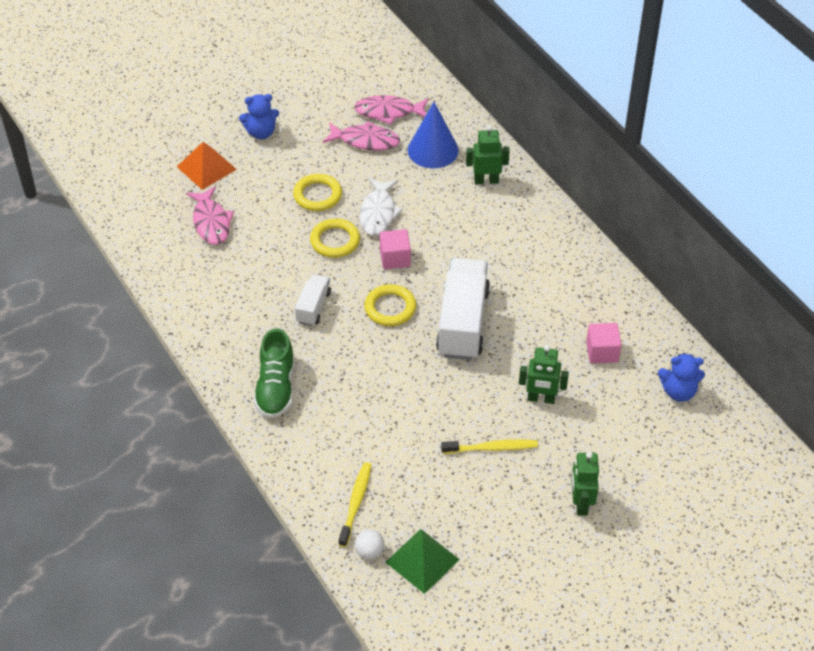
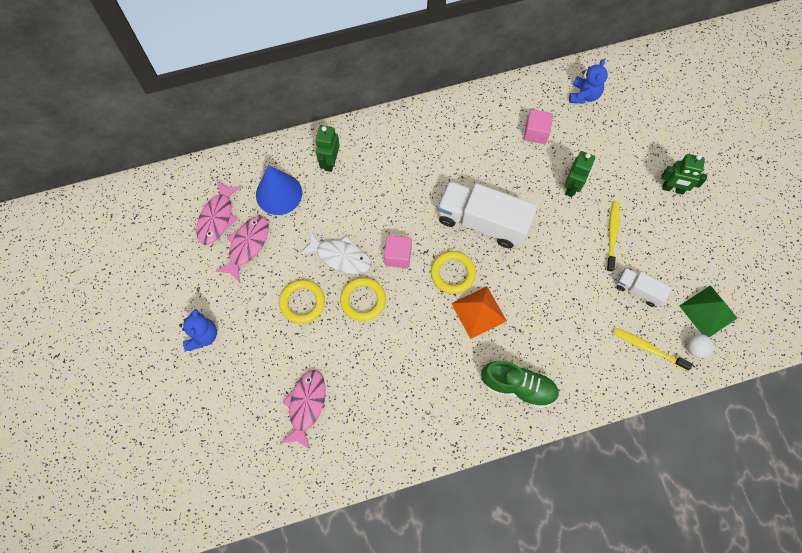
camera: 75 degrees left, 20 degrees up
orange pyramid [177,142,237,190] -> orange pyramid moved to [451,286,507,339]
pink fish [186,186,234,245] -> pink fish turned 75 degrees counterclockwise [282,370,326,449]
white truck [295,274,331,326] -> white truck moved to [616,268,672,307]

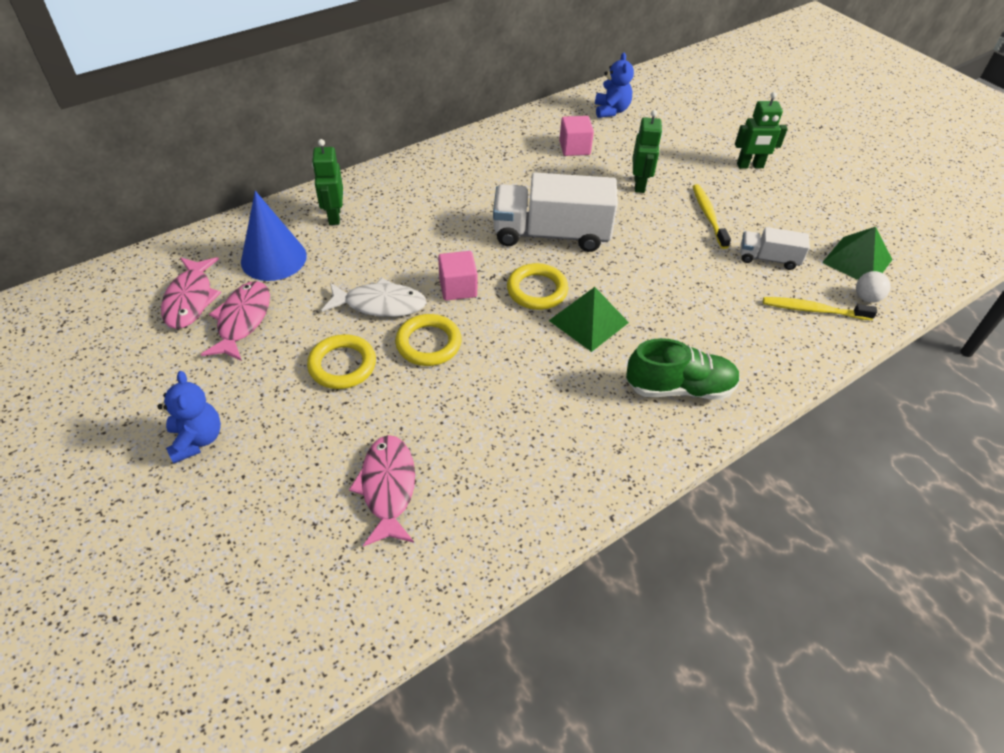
camera: 20 degrees left, 20 degrees down
orange pyramid [451,286,507,339] -> green pyramid [549,287,629,352]

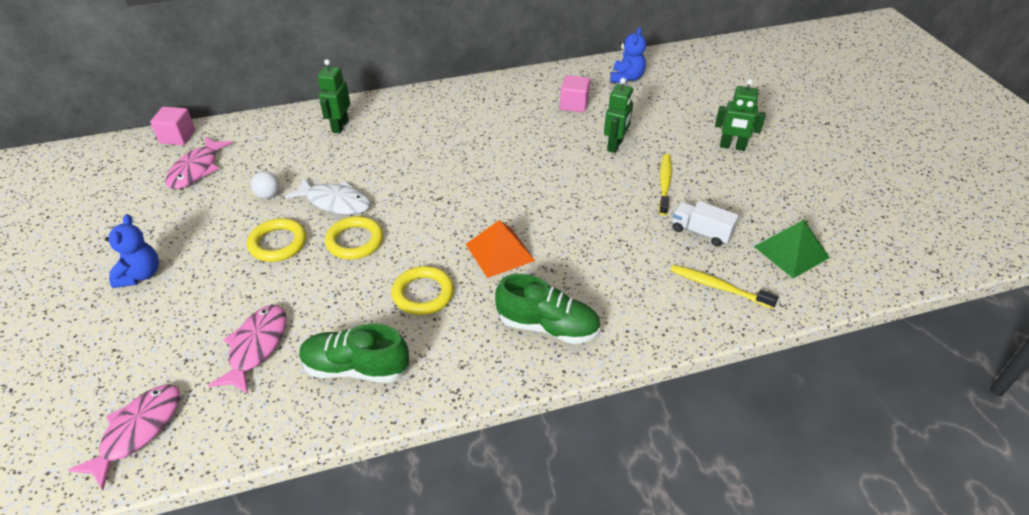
camera: 20 degrees right, 5 degrees down
pink fish [201,281,270,361] -> pink fish moved to [68,384,180,490]
blue cone [241,191,307,281] -> none
pink cube [438,251,477,301] -> pink cube moved to [150,107,195,145]
white truck [493,173,618,252] -> none
yellow ring [507,263,568,310] -> yellow ring moved to [392,266,454,315]
green pyramid [549,287,629,352] -> orange pyramid [466,220,535,278]
white ball [856,271,891,303] -> white ball moved to [251,171,280,199]
none -> green shoe [299,324,409,383]

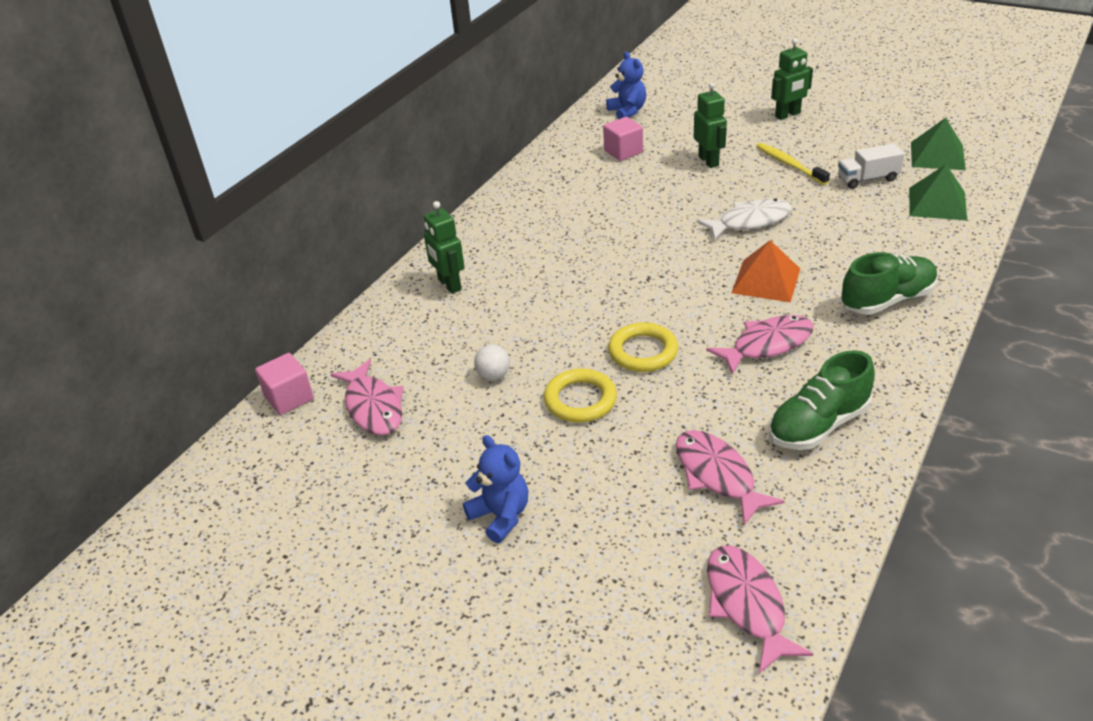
camera: 40 degrees left, 5 degrees down
white fish [285,177,371,215] -> white fish moved to [697,199,792,241]
yellow ring [392,266,454,315] -> pink fish [706,315,814,375]
yellow toothbrush [671,265,779,309] -> green pyramid [909,164,967,221]

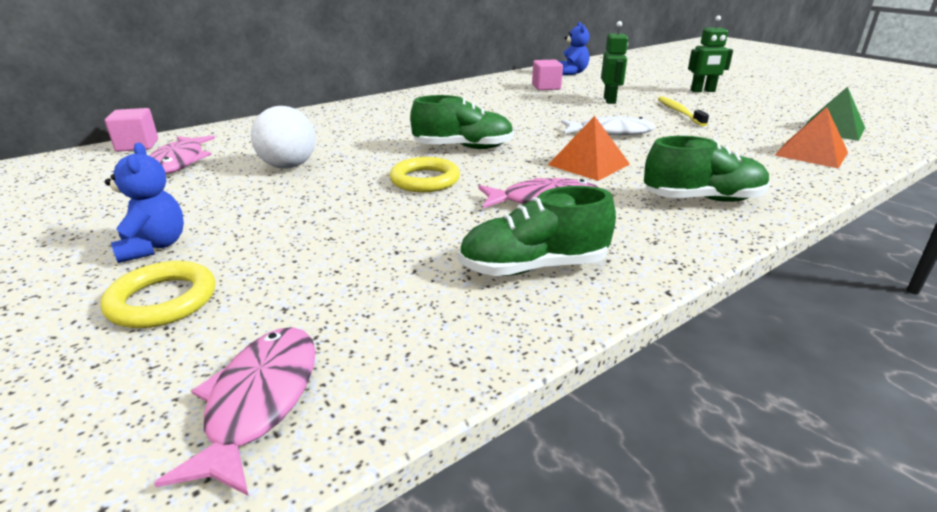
camera: 20 degrees right, 10 degrees down
green robot [424,201,465,294] -> none
white ball [474,344,510,380] -> white ball [251,106,316,169], size x1.80
yellow ring [544,369,617,423] -> yellow ring moved to [101,261,215,328]
pink fish [676,430,785,525] -> none
white truck [838,143,905,189] -> none
green pyramid [909,164,967,221] -> orange pyramid [774,107,848,169]
none -> green shoe [410,95,514,149]

